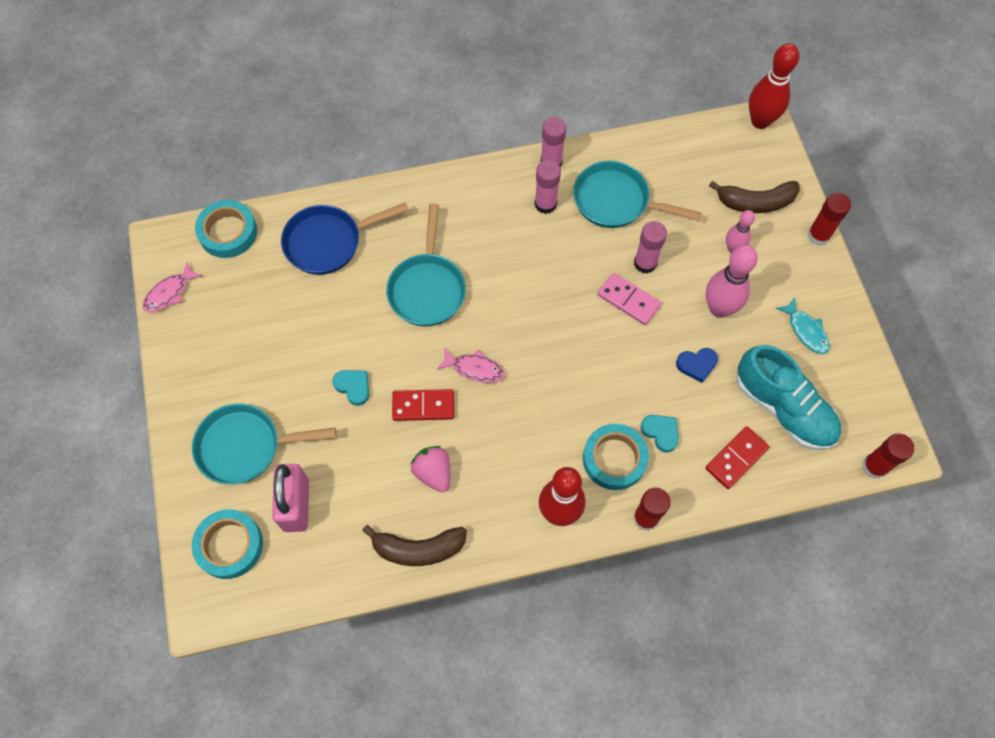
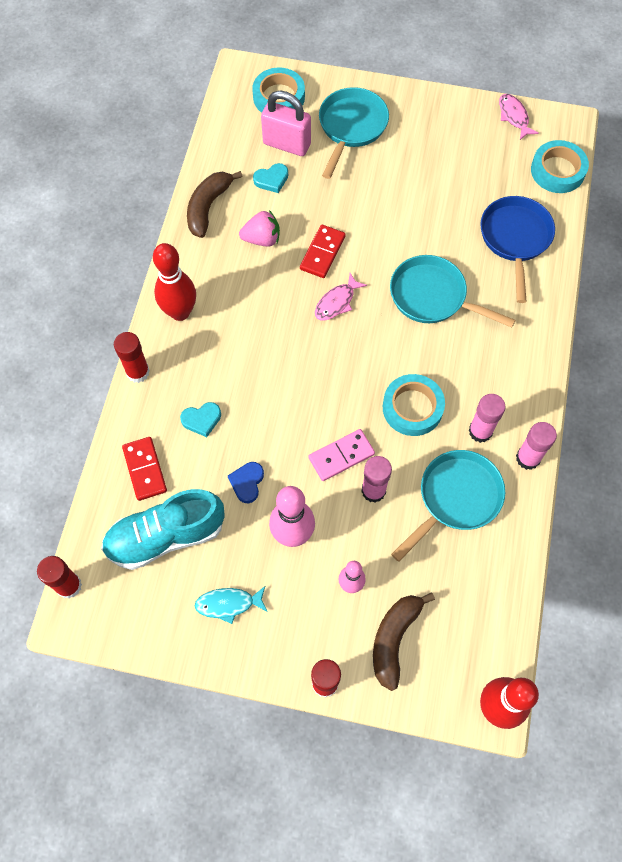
camera: 115 degrees right, 0 degrees up
turquoise heart [332,370,369,406] -> turquoise heart moved to [253,163,288,193]
turquoise tape [583,424,649,490] -> turquoise tape moved to [383,374,445,436]

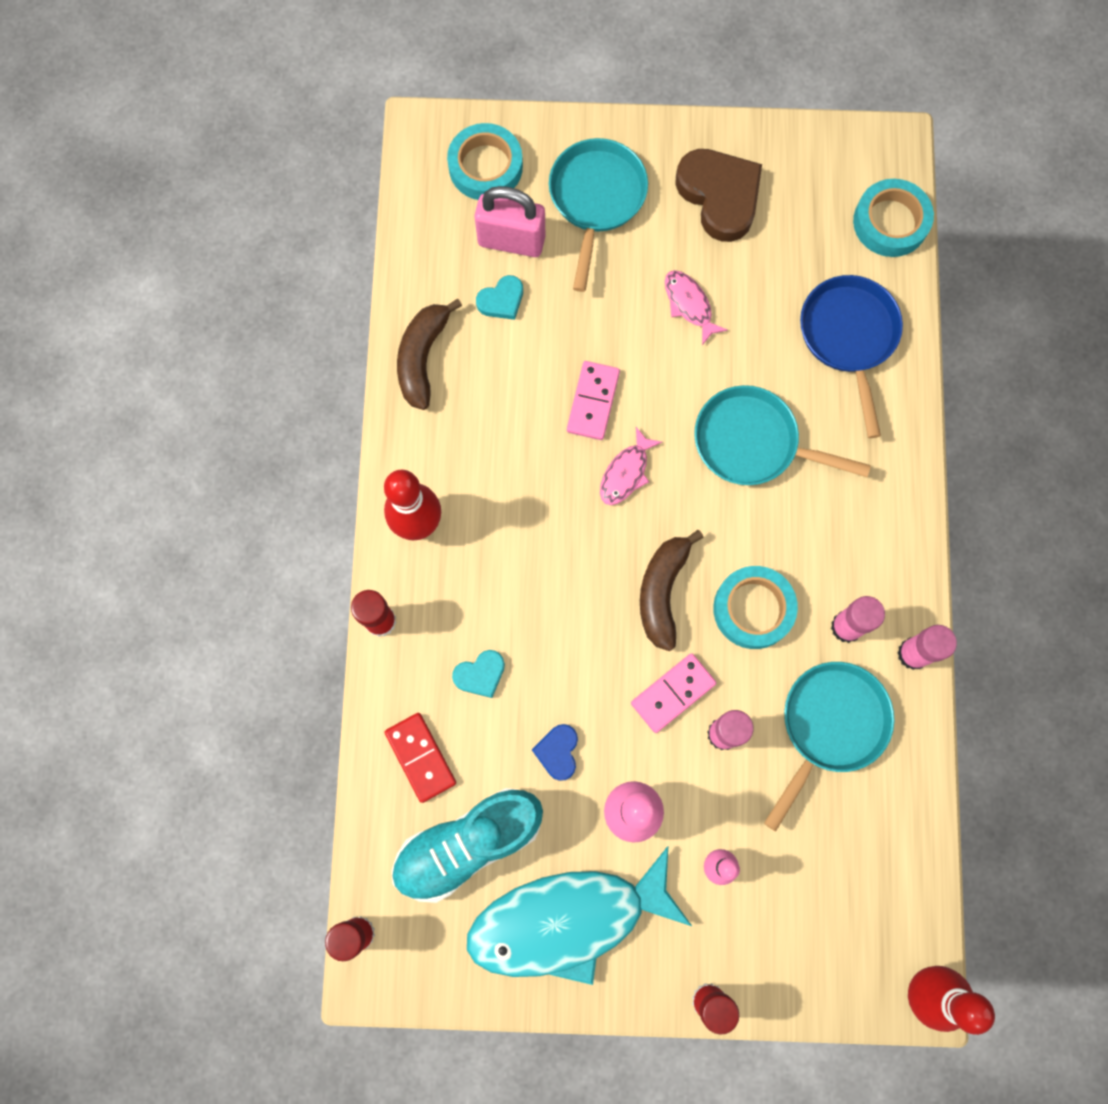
camera: 10 degrees left, 10 degrees up
turquoise fish [195,586,268,624] -> turquoise fish [467,846,693,985], size x2.38
pink strawberry [239,210,280,247] -> none
red domino [300,225,346,278] -> pink domino [567,361,620,440]
brown banana [373,592,435,691] -> brown banana moved to [640,530,704,651]
pink fish [499,94,539,140] -> pink fish moved to [665,270,728,345]
none -> brown heart [675,149,762,242]

